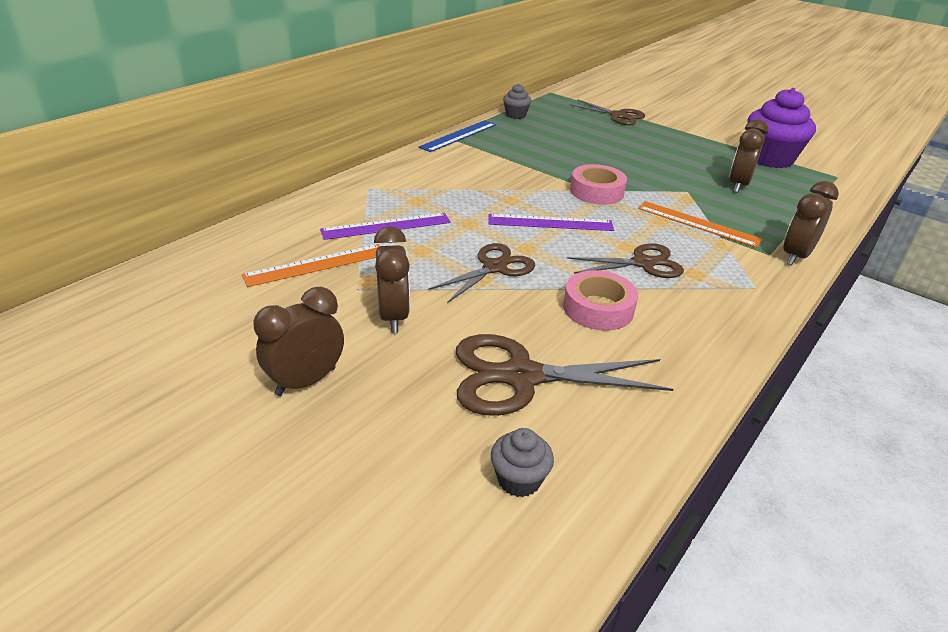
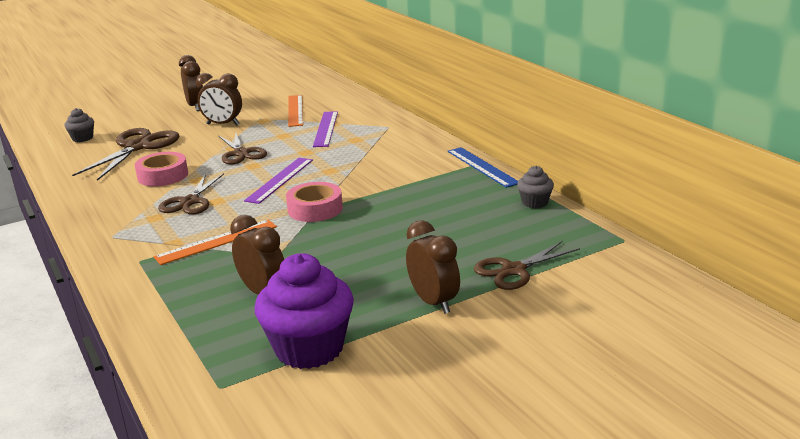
camera: 115 degrees right, 10 degrees down
brown clock [783,181,839,266] -> brown clock moved to [406,220,460,314]

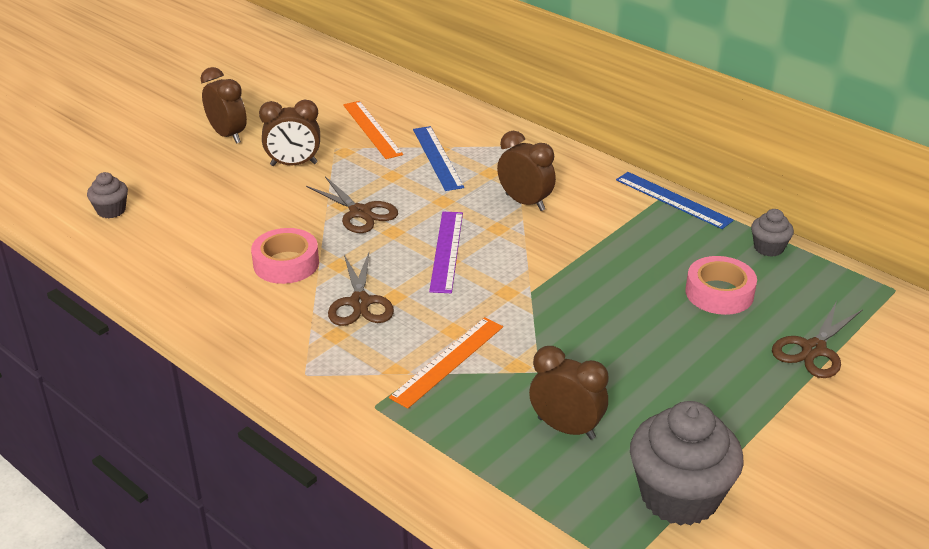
camera: 20 degrees left, 10 degrees up
brown scissors [72,128,179,181] -> none
purple cupcake [254,253,354,369] -> grey cupcake [630,401,744,526]
pink tape [286,182,343,222] -> pink tape moved to [686,256,757,315]
purple ruler [313,111,338,147] -> blue ruler [413,126,464,191]
brown clock [406,220,460,314] -> brown clock moved to [497,131,556,211]

